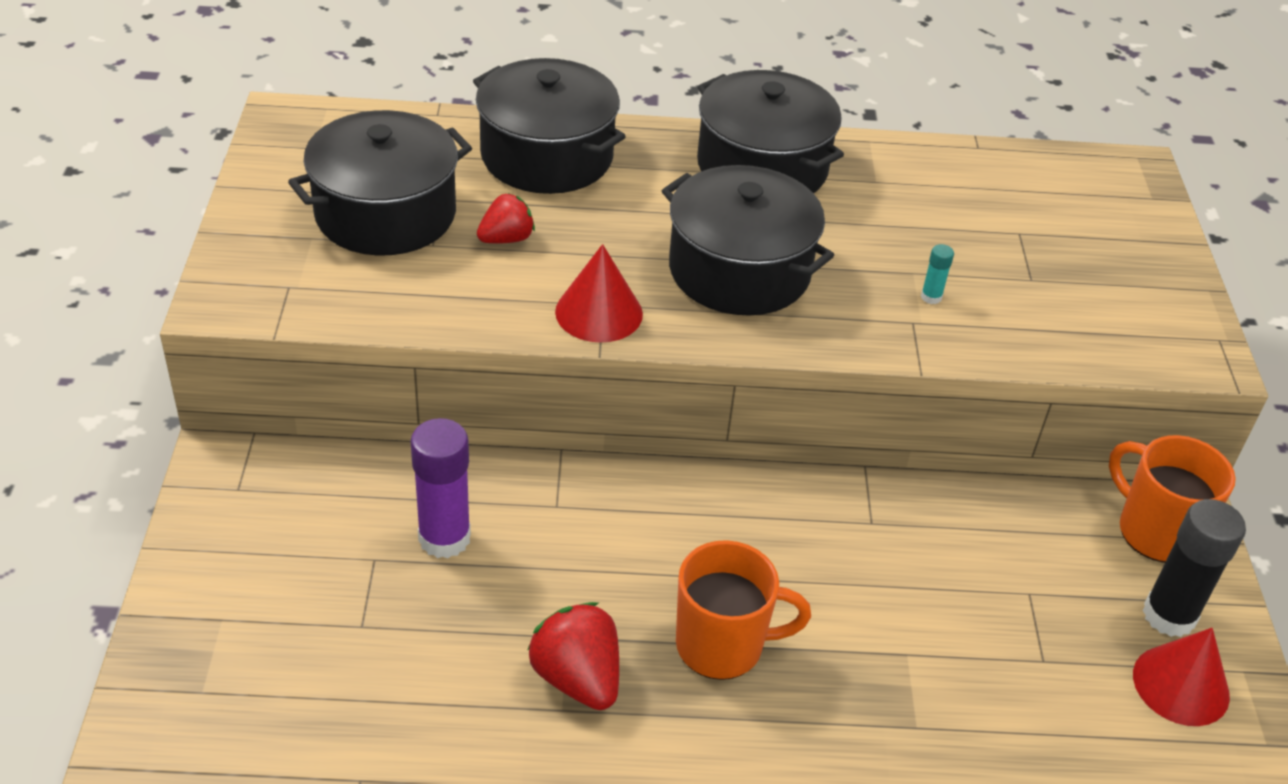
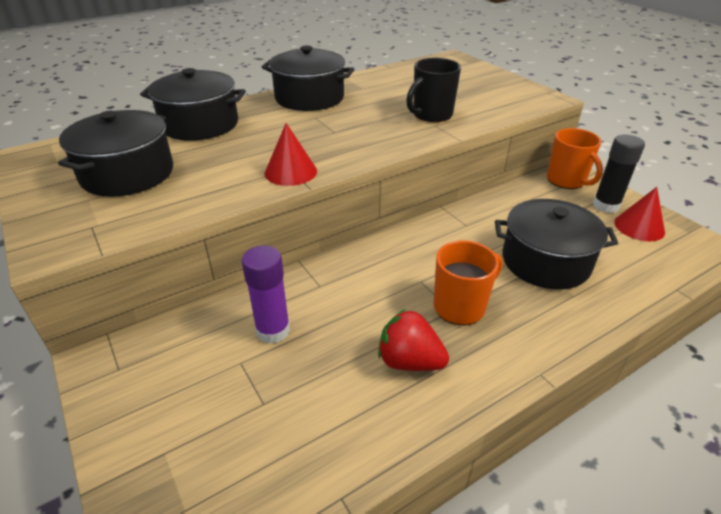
camera: 30 degrees left, 5 degrees down
red strawberry [477,193,535,243] -> none
black pot [662,165,834,316] -> black pot moved to [495,199,618,289]
turquoise glue stick [921,244,954,304] -> black mug [406,58,461,122]
orange mug [1109,435,1236,563] -> orange mug turned 135 degrees counterclockwise [547,128,603,189]

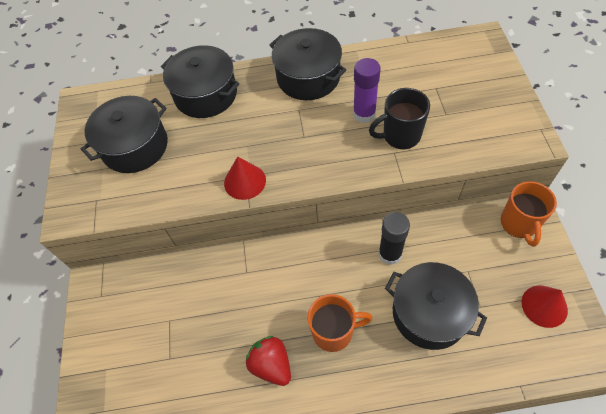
camera: 30 degrees right, 20 degrees up
purple glue stick [242,246,290,344] -> purple glue stick moved to [353,58,381,123]
black glue stick [593,135,645,213] -> black glue stick moved to [378,212,410,265]

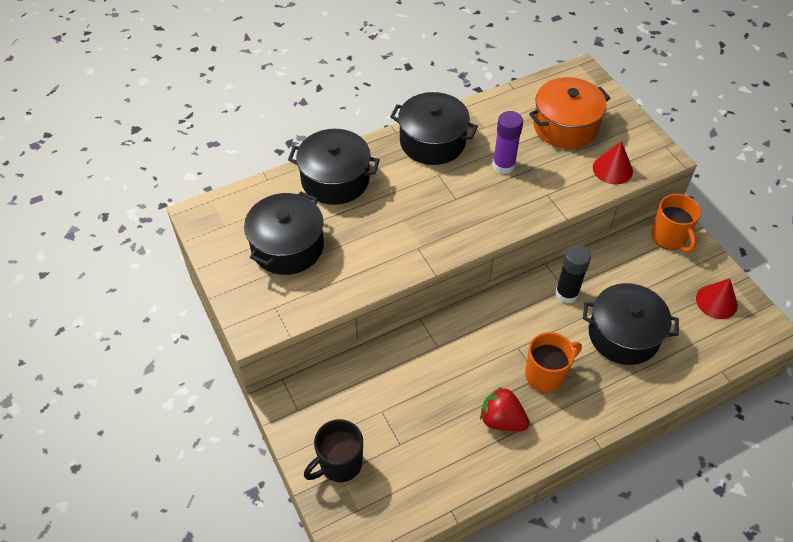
camera: 25 degrees left, 5 degrees down
red cone [224,157,266,200] -> red cone moved to [593,141,633,184]
black mug [369,88,430,149] -> black mug moved to [304,419,363,482]
none -> orange pot [529,77,610,149]

